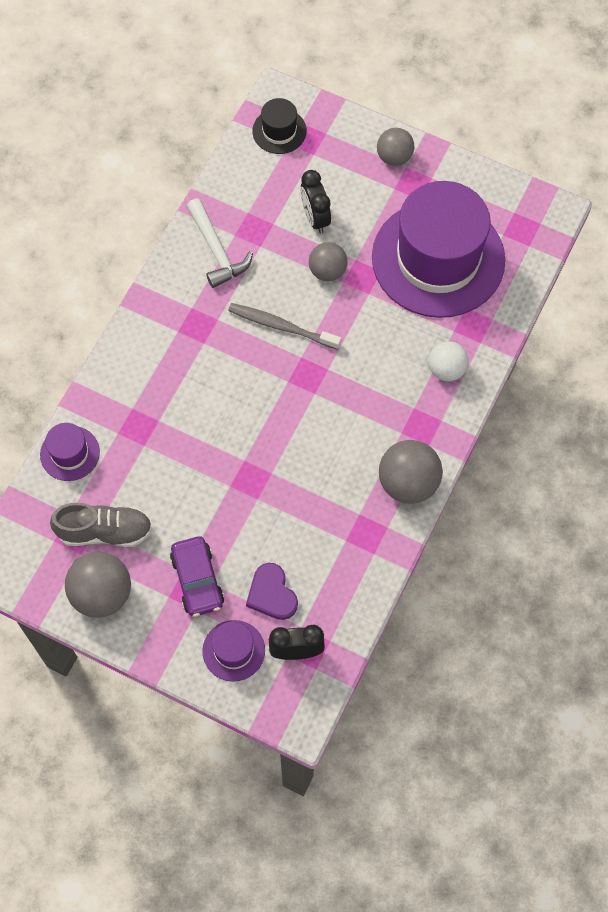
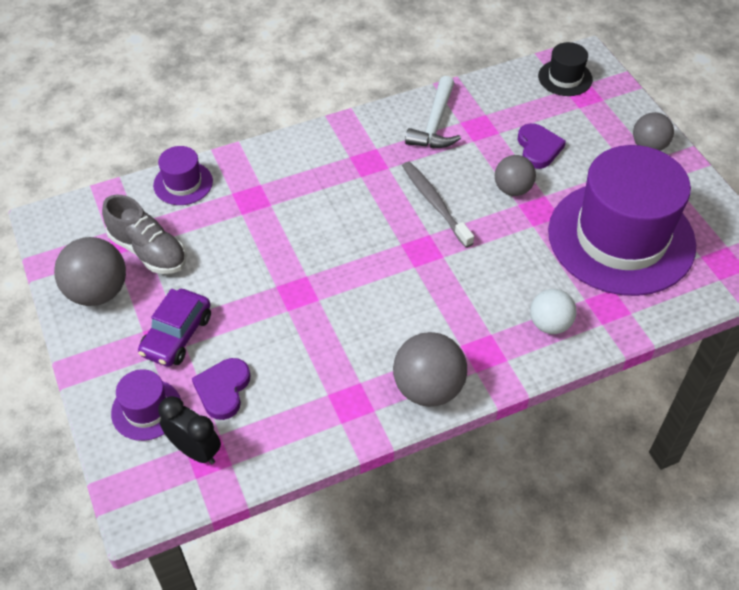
camera: 40 degrees right, 15 degrees down
black clock [300,170,331,233] -> purple heart [518,123,566,169]

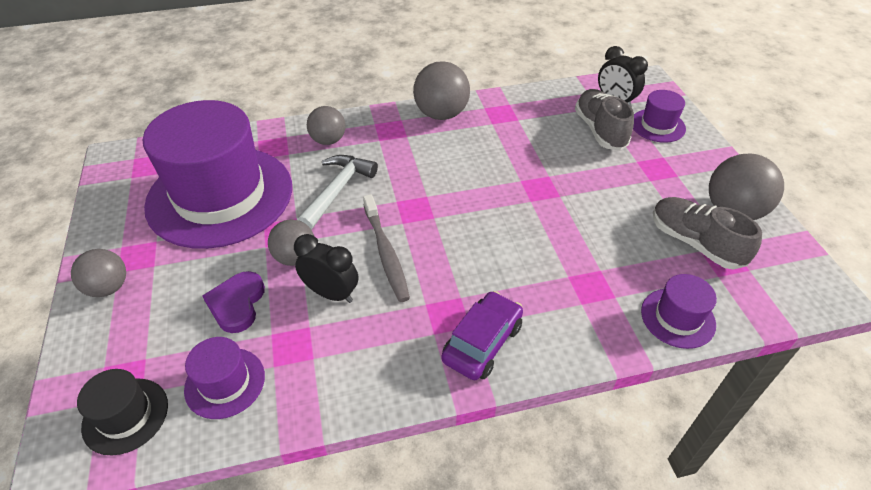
camera: 170 degrees left, 5 degrees down
purple car [138,289,211,367] -> purple car moved to [442,291,523,380]
purple heart [192,358,250,420] -> grey shoe [575,89,634,150]
white hammer [405,76,461,148] -> white hammer moved to [297,155,378,230]
white ball [530,289,577,334] -> grey ball [307,106,346,145]
none -> purple hat [184,337,265,419]
none -> black clock [294,234,359,303]

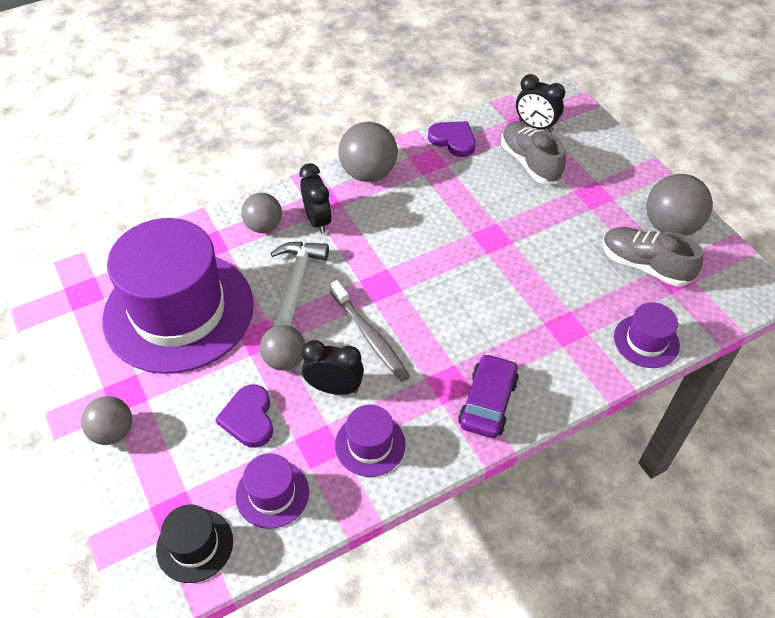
camera: 15 degrees left, 5 degrees up
purple hat [633,90,686,143] -> purple hat moved to [335,405,406,477]
none -> black clock [299,163,332,234]
none -> purple heart [428,121,475,157]

